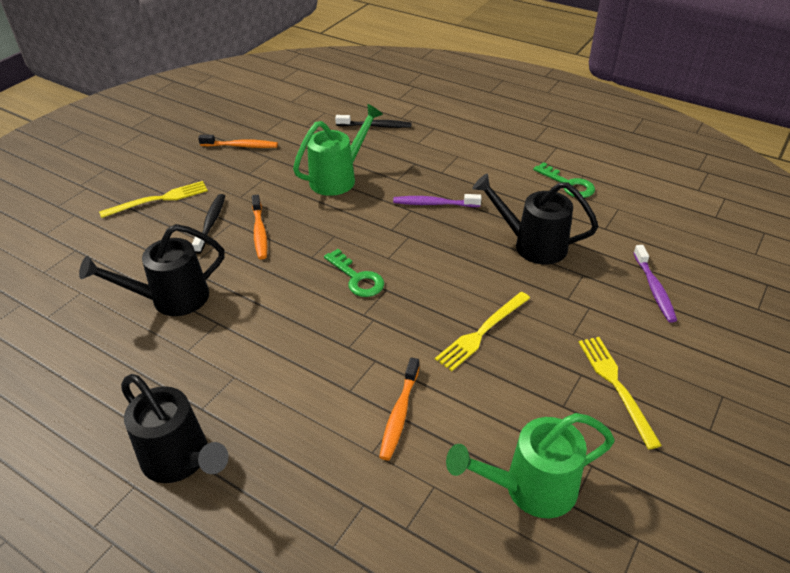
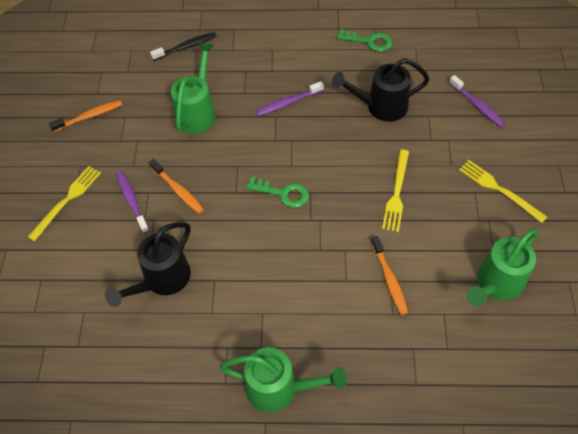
camera: 30 degrees left, 15 degrees up
black watering can [121,374,229,483] -> green watering can [220,347,347,413]
black toothbrush [192,194,225,254] -> purple toothbrush [116,171,150,234]

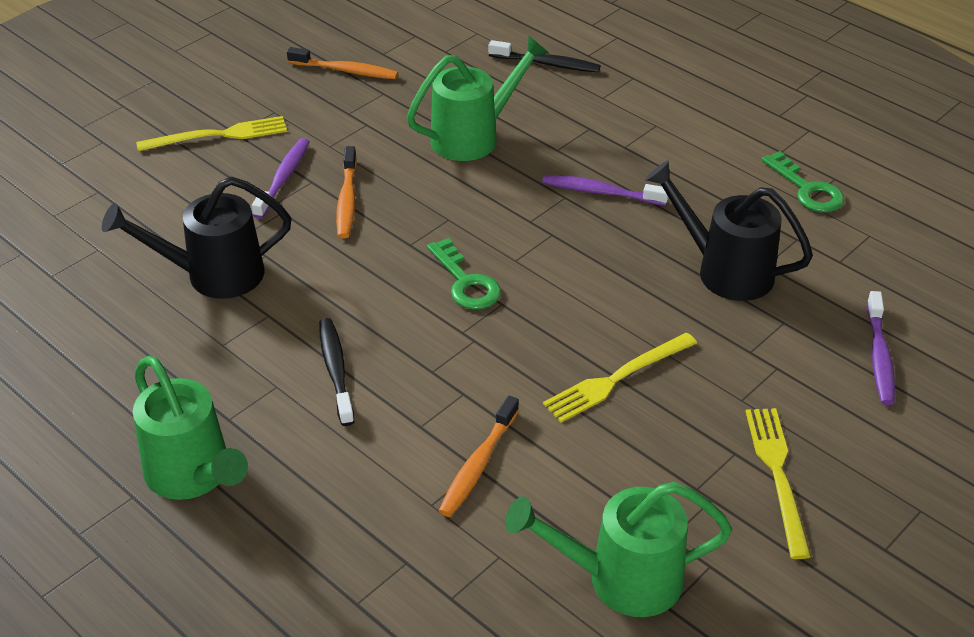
camera: 40 degrees right, 15 degrees down
none -> black toothbrush [319,318,354,426]

